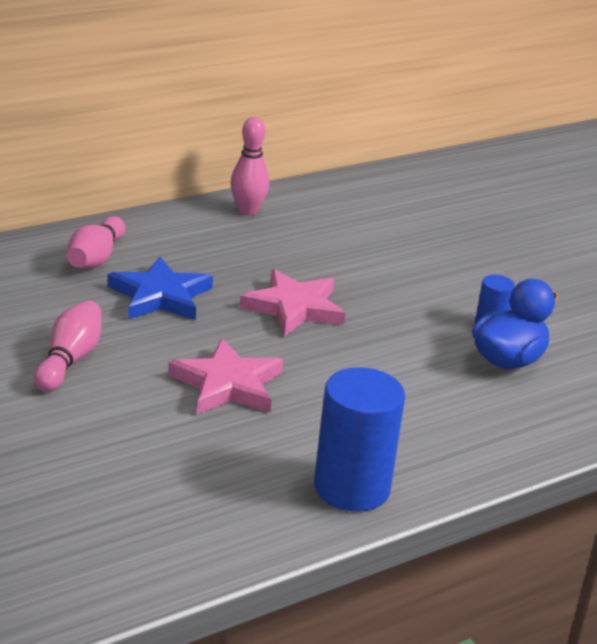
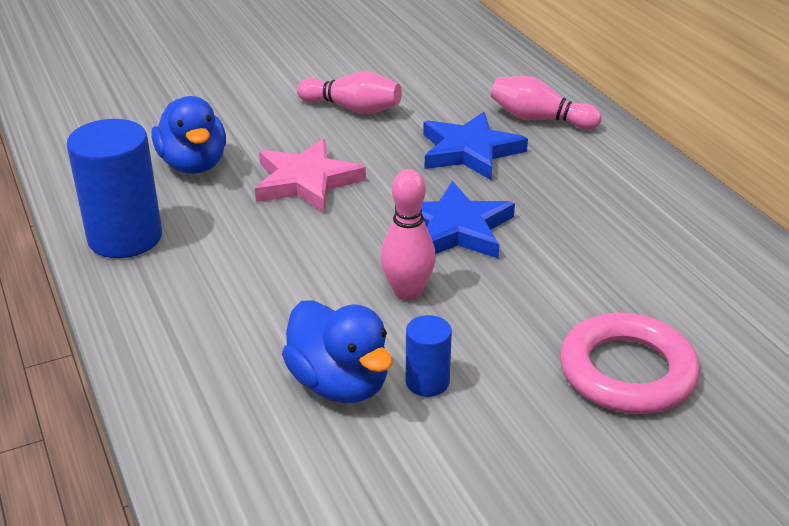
camera: 100 degrees right, 5 degrees up
pink bowling pin [231,117,269,215] -> pink bowling pin moved to [380,169,436,301]
pink star [239,269,345,336] -> blue star [395,181,515,258]
none -> blue duck [151,96,226,174]
none -> pink ring [560,312,700,414]

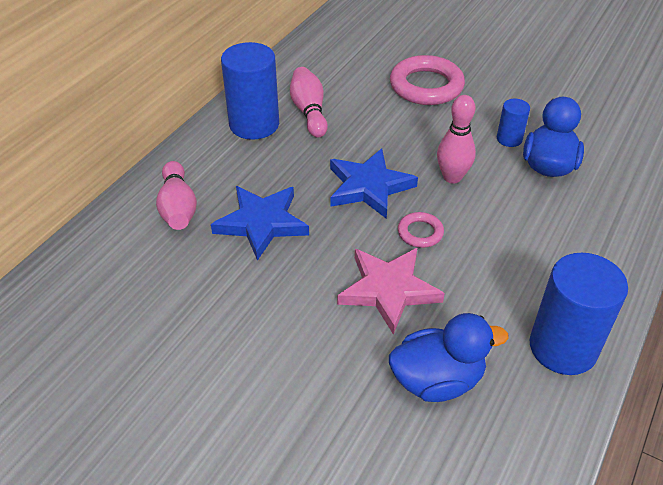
camera: 125 degrees left, 10 degrees up
blue duck [151,96,226,174] -> blue duck turned 45 degrees clockwise [389,313,509,402]
pink bowling pin [297,71,402,114] -> pink bowling pin moved to [290,67,328,138]
none -> blue cylinder [221,42,279,140]
none -> pink ring [398,212,444,248]

